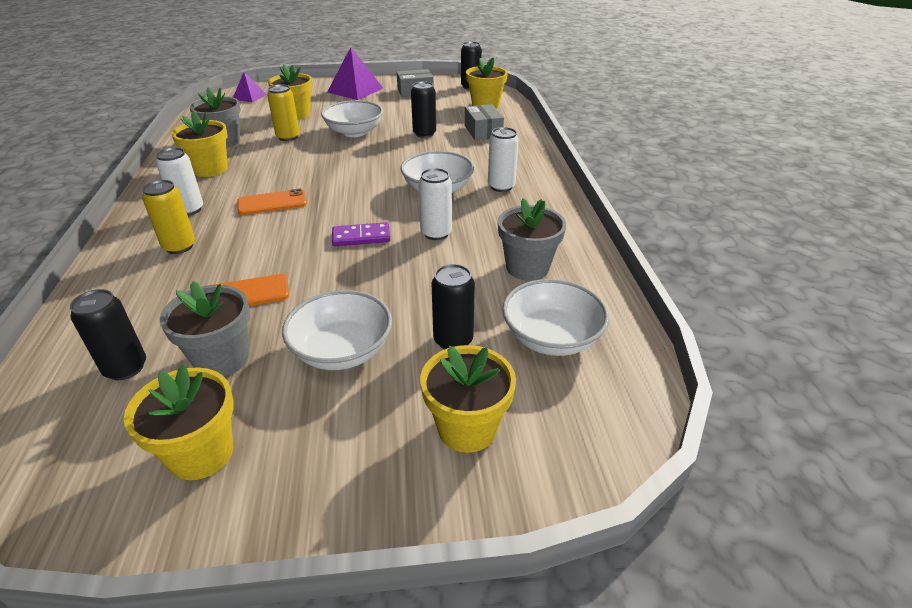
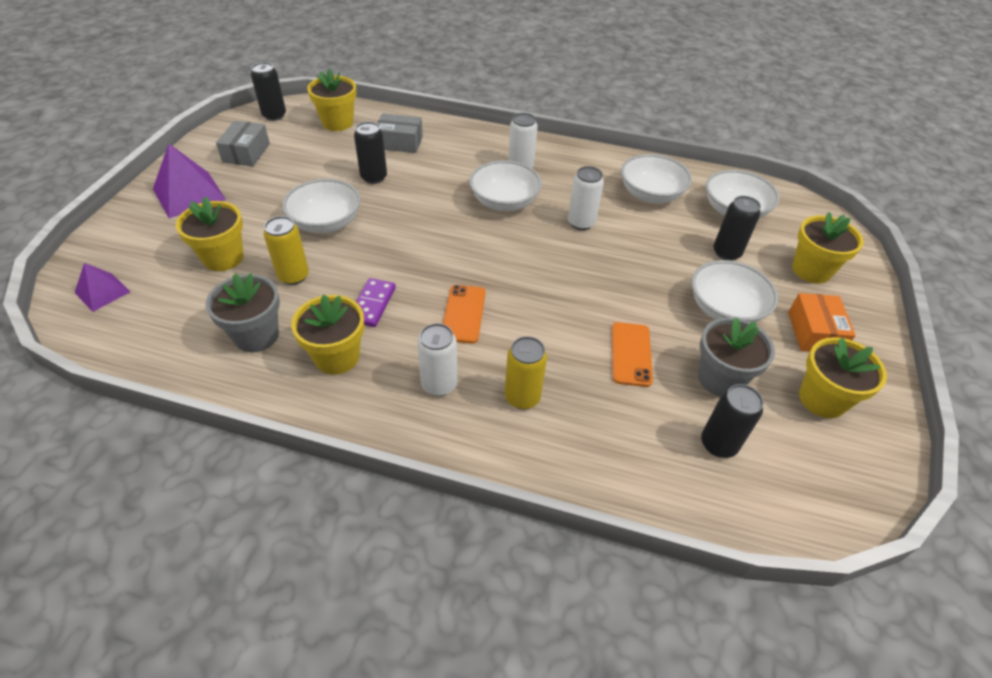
camera: 70 degrees left, 10 degrees up
purple domino [332,222,390,246] -> purple domino moved to [356,278,396,327]
grey flower pot [498,198,566,281] -> white bowl [621,154,692,203]
none -> orange box [788,293,856,352]

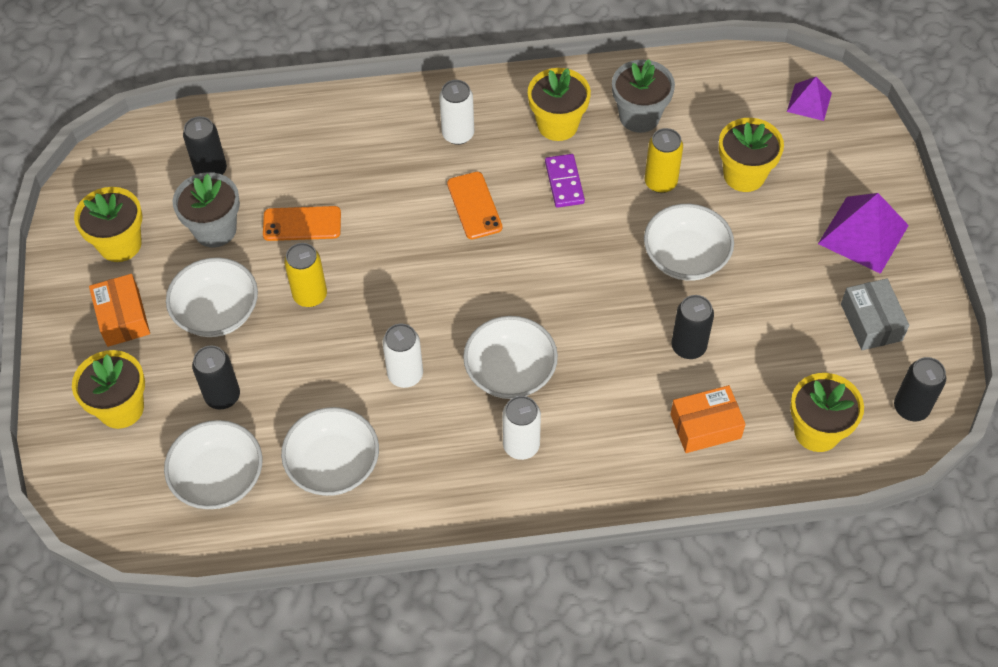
camera: 160 degrees right, 10 degrees up
grey box [377,113,423,153] -> orange box [670,385,745,453]
yellow can [504,336,547,409] -> yellow can moved to [284,243,327,307]
orange phone [612,322,653,387] -> orange phone turned 75 degrees counterclockwise [263,206,341,241]

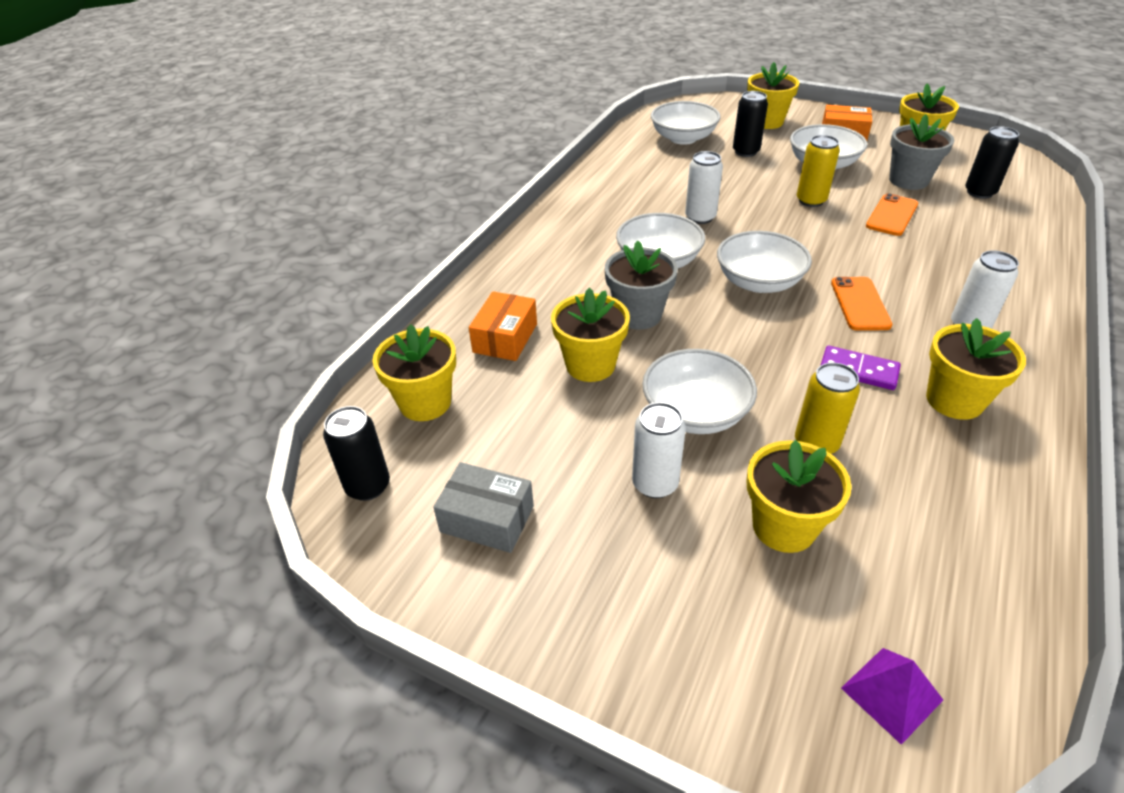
camera: 125 degrees right, 15 degrees down
white bowl [281,407,379,496] -> white bowl moved to [717,231,812,293]
orange phone [447,172,502,239] -> orange phone turned 75 degrees clockwise [831,277,892,331]
white can [502,396,541,460] -> white can moved to [632,402,686,498]
grey flower pot [612,59,675,133] -> grey flower pot moved to [605,241,678,330]
black can [671,295,714,359] -> yellow flower pot [551,288,630,382]
purple pyramid [818,193,909,274] -> none

